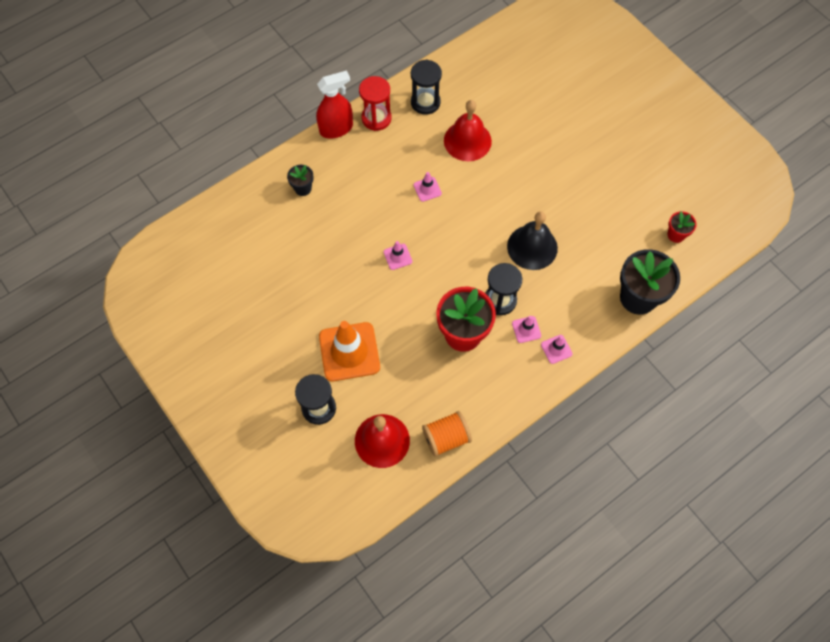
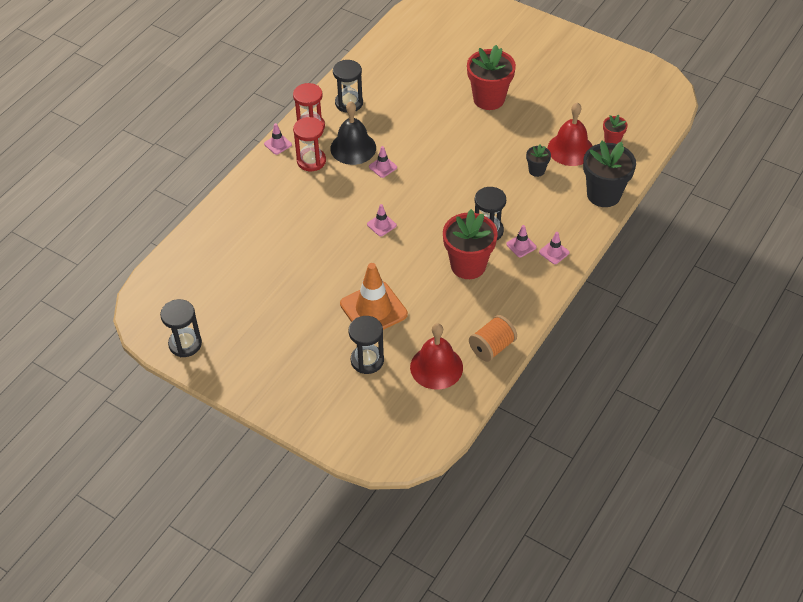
camera: 20 degrees left, 15 degrees down
black flower pot [287,165,314,196] -> black flower pot moved to [526,144,551,177]
red spray bottle [316,70,353,138] -> pink traffic cone [264,123,292,155]
red bell [444,100,492,161] -> red bell moved to [548,102,593,166]
black bell [507,211,558,270] -> black bell moved to [330,101,376,165]
none -> black hourglass [160,299,202,357]
none -> red hourglass [293,117,326,171]
none -> red flower pot [467,45,516,110]

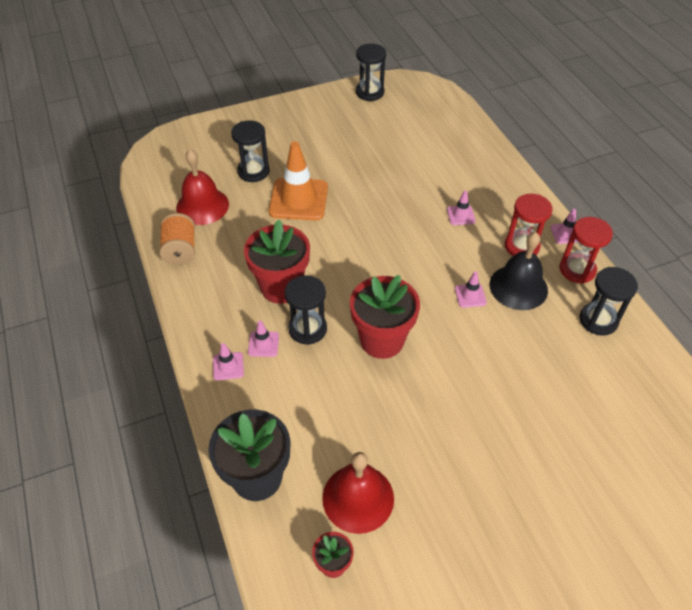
camera: 125 degrees right, 0 degrees up
pink traffic cone [367,204,397,236] -> pink traffic cone moved to [447,190,476,225]
red flower pot [467,45,516,110] -> red flower pot moved to [350,275,420,359]
black flower pot [526,144,551,177] -> none

